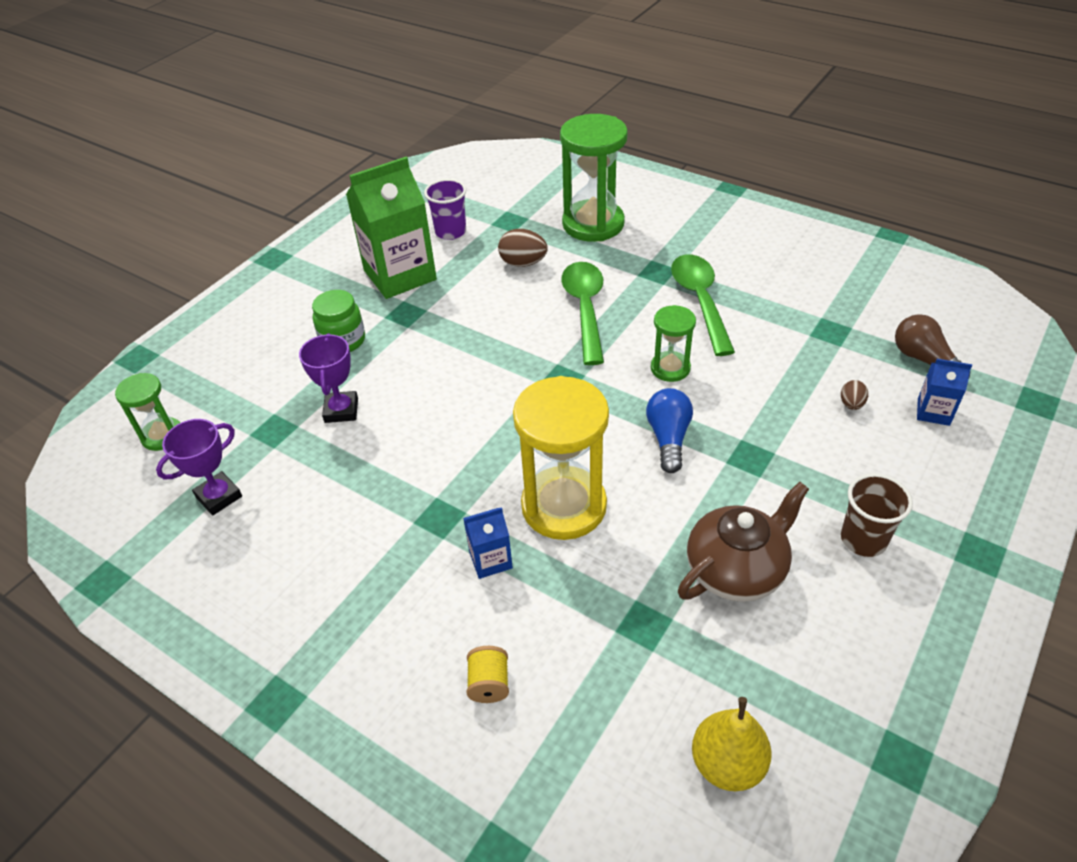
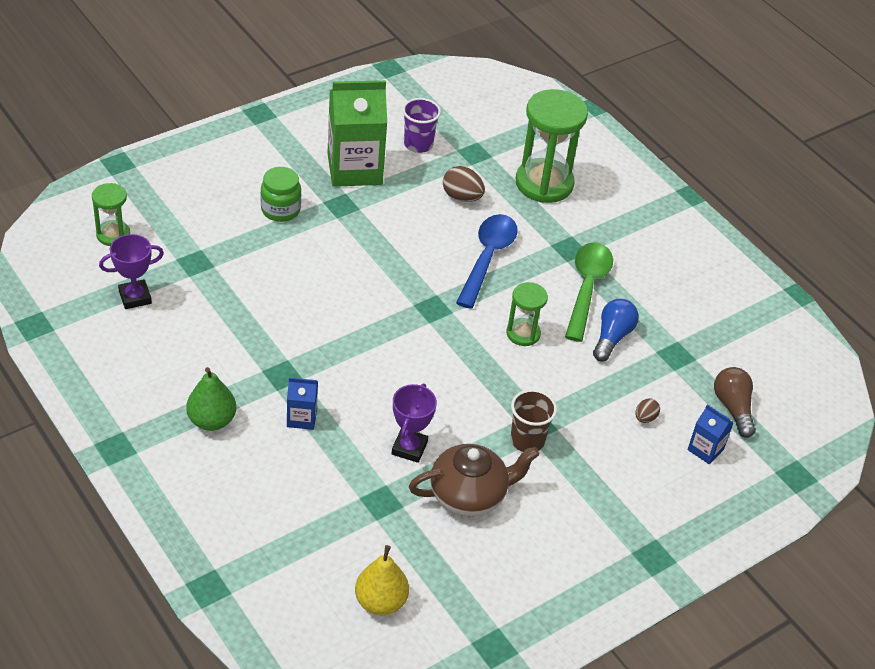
camera: 15 degrees right, 0 degrees up
purple trophy [299,333,358,423] -> purple trophy moved to [392,383,437,463]
yellow spool [466,646,509,703] -> none
yellow hourglass [513,376,609,540] -> none
green spoon [561,262,604,365] -> blue spoon [456,214,518,309]
blue light bulb [646,388,693,473] -> blue light bulb moved to [593,299,639,361]
brown cup [841,473,913,557] -> brown cup moved to [510,389,557,452]
none -> green pear [186,367,236,431]

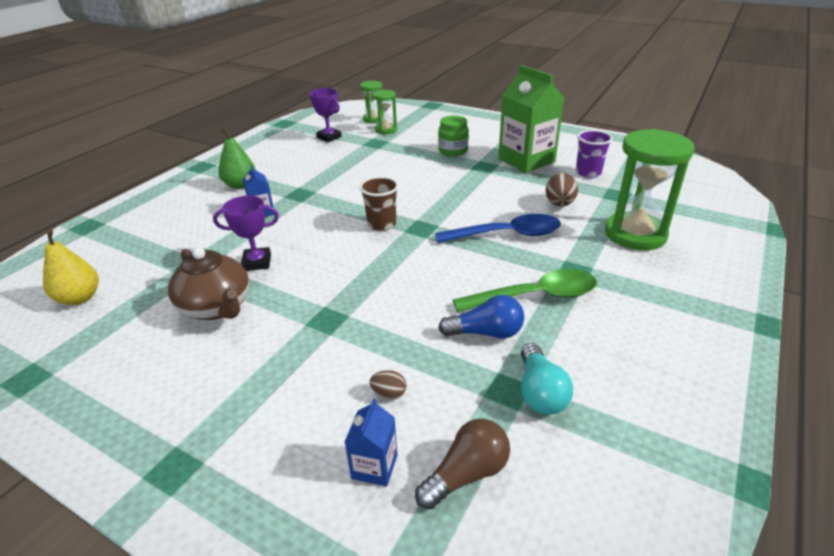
camera: 70 degrees right, 10 degrees down
green hourglass [506,282,548,346] -> green hourglass moved to [372,90,397,134]
brown cup [510,389,557,452] -> brown cup moved to [360,177,399,231]
none -> turquoise light bulb [521,343,573,415]

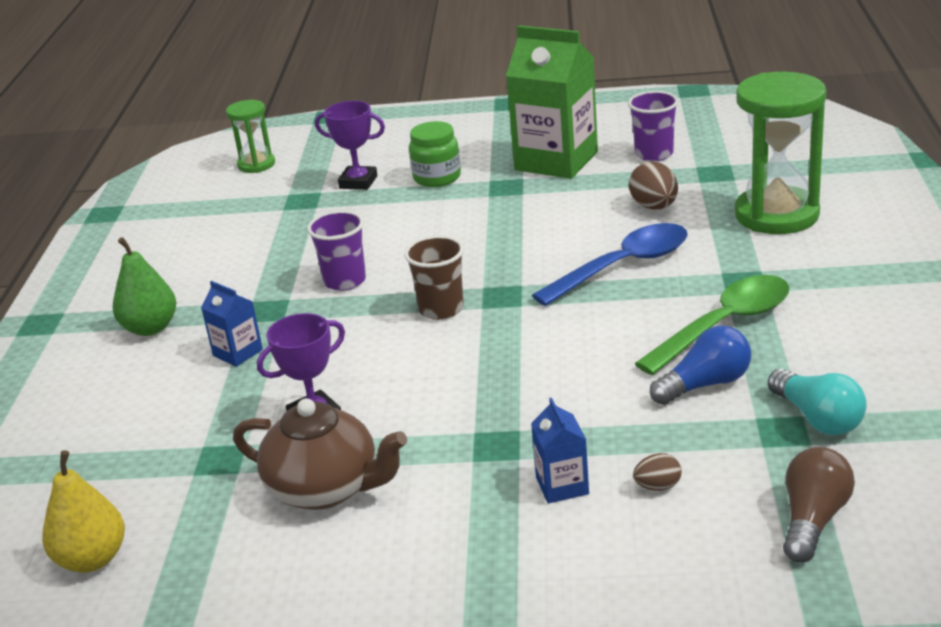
camera: 25 degrees left, 5 degrees down
purple trophy [310,88,342,142] -> purple trophy moved to [315,101,385,190]
blue carton [345,398,397,487] -> blue carton moved to [531,398,589,504]
green hourglass [372,90,397,134] -> none
none -> purple cup [307,210,366,291]

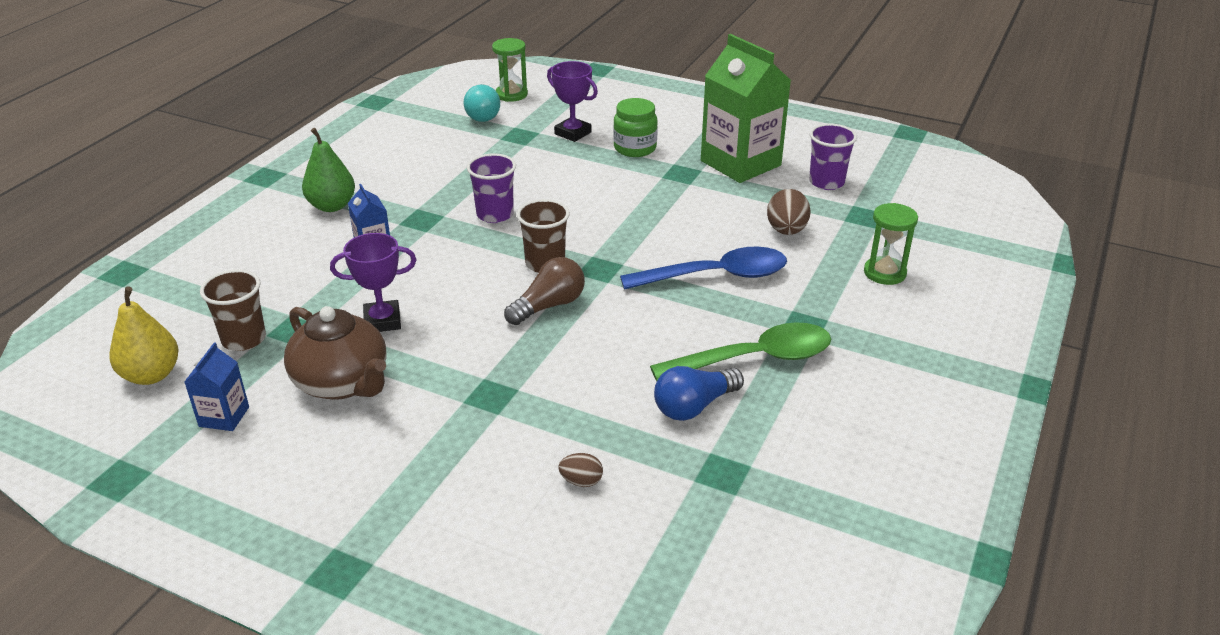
camera: 20 degrees right, 5 degrees up
blue carton [531,398,589,504] -> blue carton moved to [184,342,249,431]
blue light bulb [650,325,751,405] -> blue light bulb turned 150 degrees clockwise [654,366,744,421]
green hourglass [735,72,826,234] -> green hourglass [864,203,918,285], size x0.53
turquoise light bulb [768,369,867,435] -> turquoise light bulb moved to [464,84,500,122]
brown light bulb [783,447,855,563] -> brown light bulb moved to [504,257,585,325]
none -> brown cup [200,269,266,351]

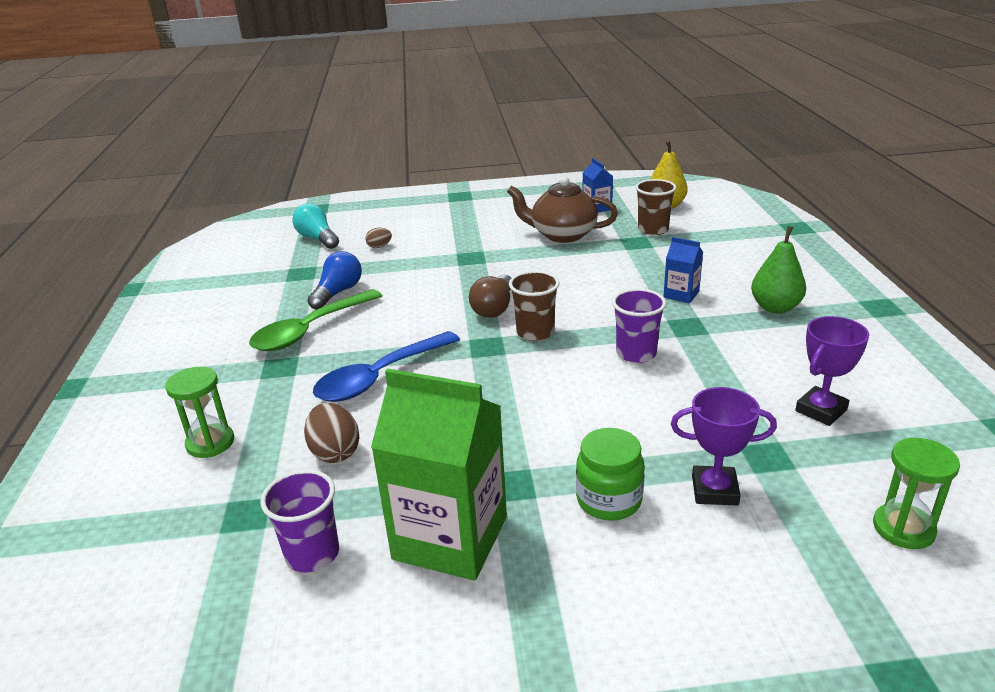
camera: 150 degrees right, 5 degrees down
purple trophy [330,233,416,332] -> purple trophy moved to [795,316,869,426]
turquoise light bulb [464,84,500,122] -> turquoise light bulb moved to [292,203,339,249]

